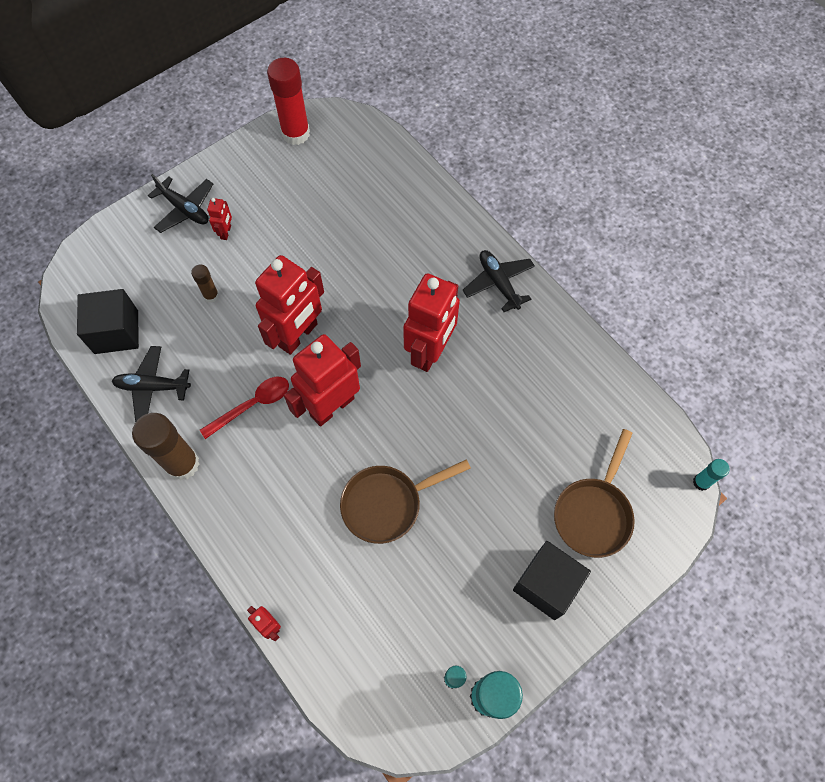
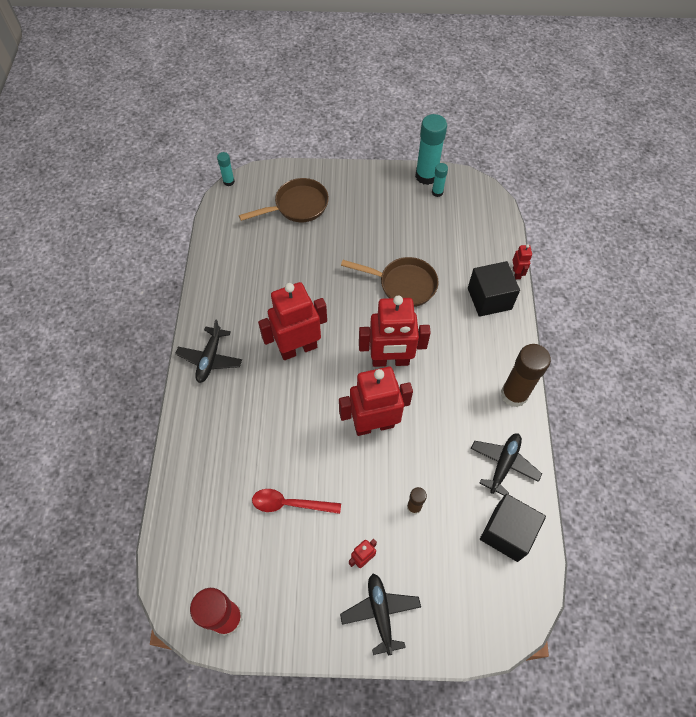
camera: 140 degrees left, 5 degrees down
black plane [112,346,191,422] -> black plane turned 105 degrees counterclockwise [471,433,542,495]
red spoon [200,377,289,439] -> red spoon moved to [252,489,341,514]
black cube [513,541,591,620] -> black cube moved to [468,261,520,317]

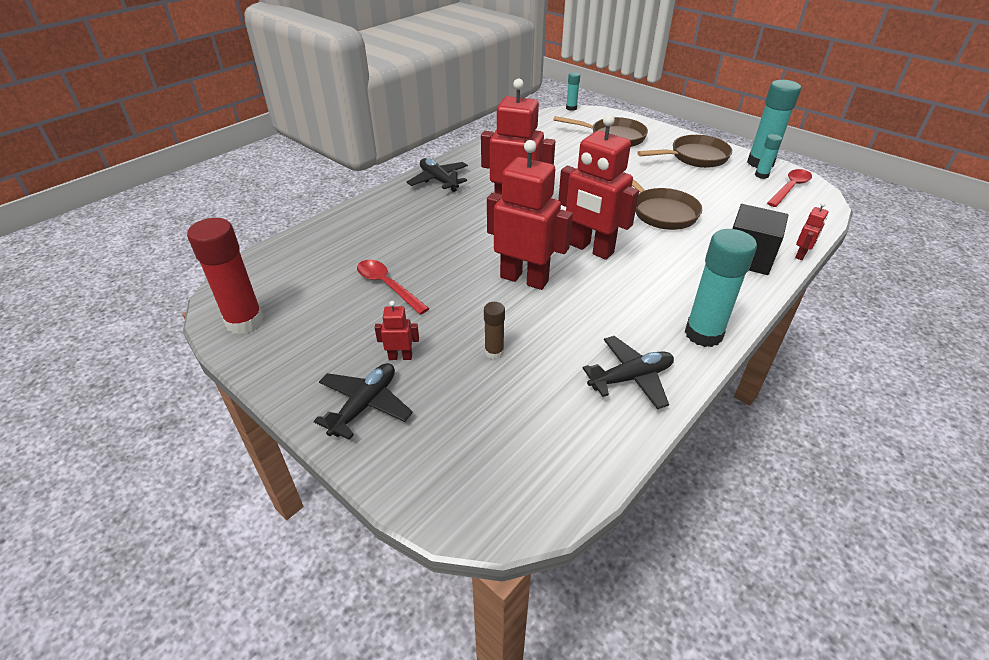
camera: 40 degrees right, 20 degrees down
black plane [175,319,242,383] -> black plane turned 90 degrees clockwise [407,158,468,192]
black cube [480,494,546,562] -> none
brown glue stick [501,344,551,407] -> turquoise glue stick [685,229,757,347]
none -> brown pan [637,135,732,168]
none -> red spoon [767,169,812,207]

